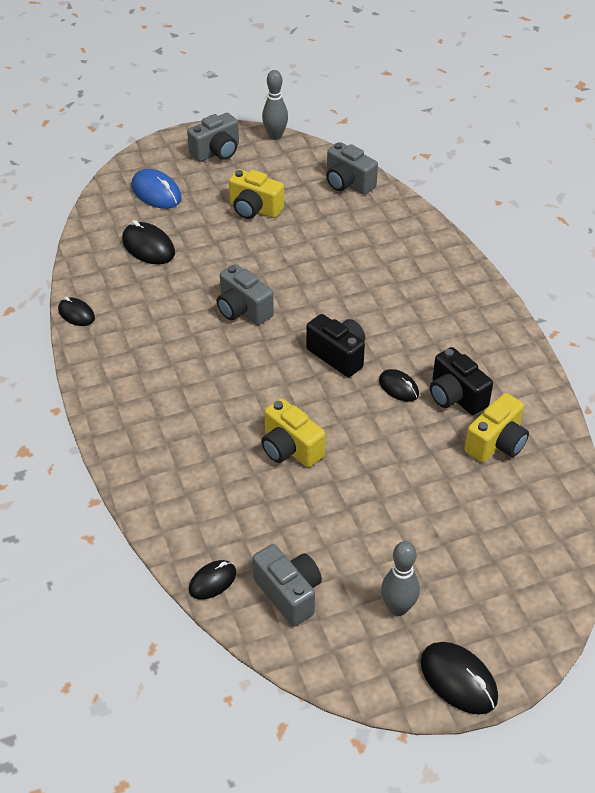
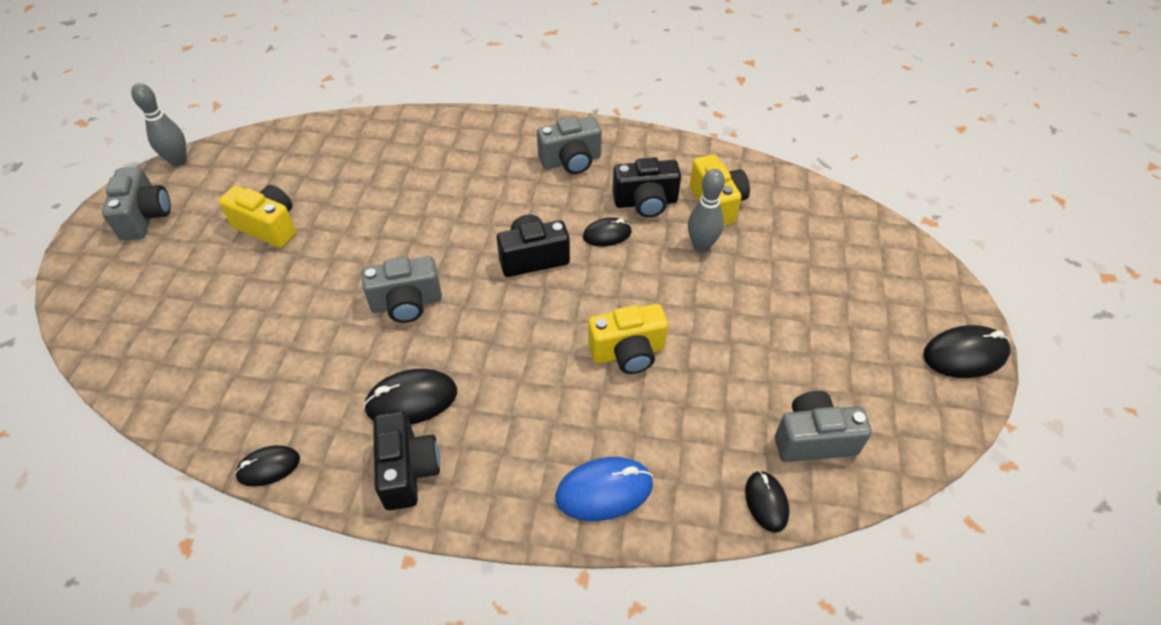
camera: 60 degrees left, 5 degrees up
black mouse [122,220,175,264] -> black mouse moved to [363,369,457,425]
blue mouse [132,169,181,209] -> blue mouse moved to [555,457,653,521]
yellow camera [229,169,284,219] -> yellow camera turned 120 degrees counterclockwise [219,185,296,248]
grey camera [326,142,378,194] -> grey camera moved to [537,116,602,174]
grey bowling pin [381,541,420,616] -> grey bowling pin moved to [688,169,725,252]
none -> black camera [373,411,440,510]

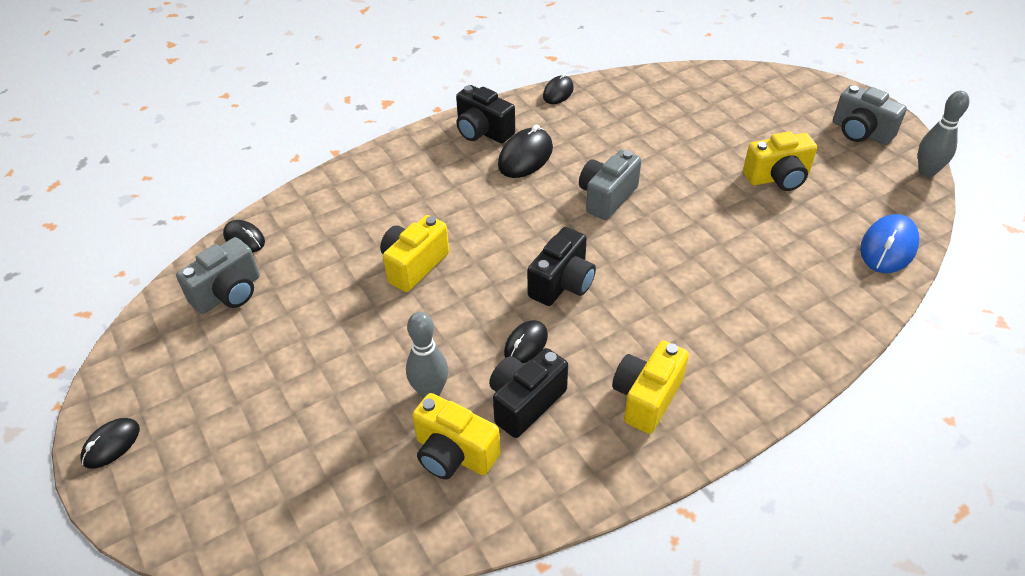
camera: 140 degrees right, 5 degrees down
grey camera [537,116,602,174] -> yellow camera [612,341,689,434]
blue mouse [555,457,653,521] -> blue mouse moved to [860,214,919,273]
black mouse [923,325,1011,378] -> black mouse [80,418,140,469], size x0.64

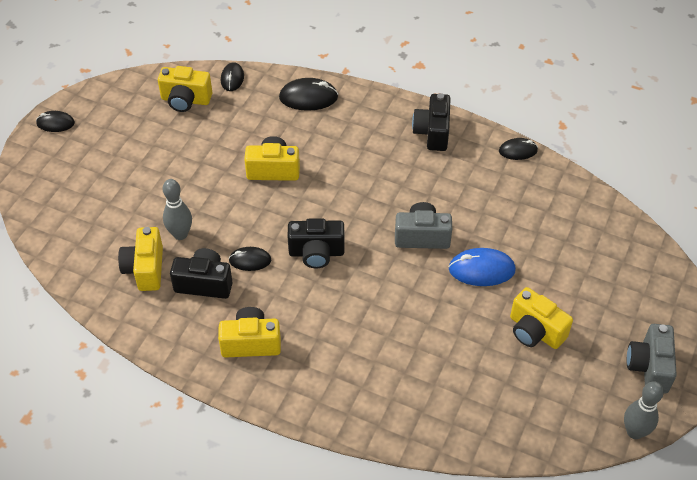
camera: 55 degrees right, 5 degrees up
grey camera [176,237,260,314] -> yellow camera [158,66,212,112]
black mouse [498,124,553,178] -> black mouse moved to [279,78,338,111]
blue mouse [860,214,919,273] -> blue mouse moved to [448,248,516,286]

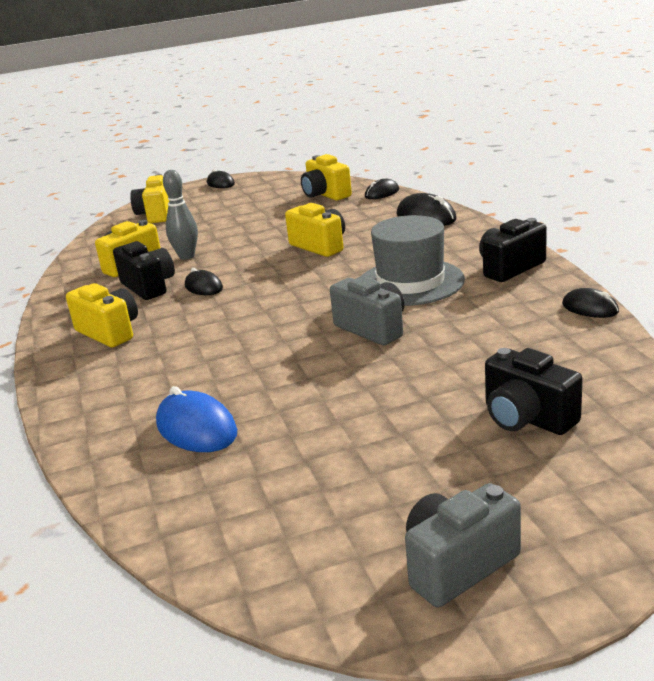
camera: 50 degrees right, 25 degrees down
black camera [288,218,345,269] -> black camera moved to [485,348,583,435]
blue mouse [448,248,516,286] -> blue mouse moved to [156,386,237,452]
yellow camera [510,287,573,349] -> yellow camera moved to [130,174,169,223]
grey bowling pin [624,381,664,439] -> none
none -> grey hat [362,215,465,306]

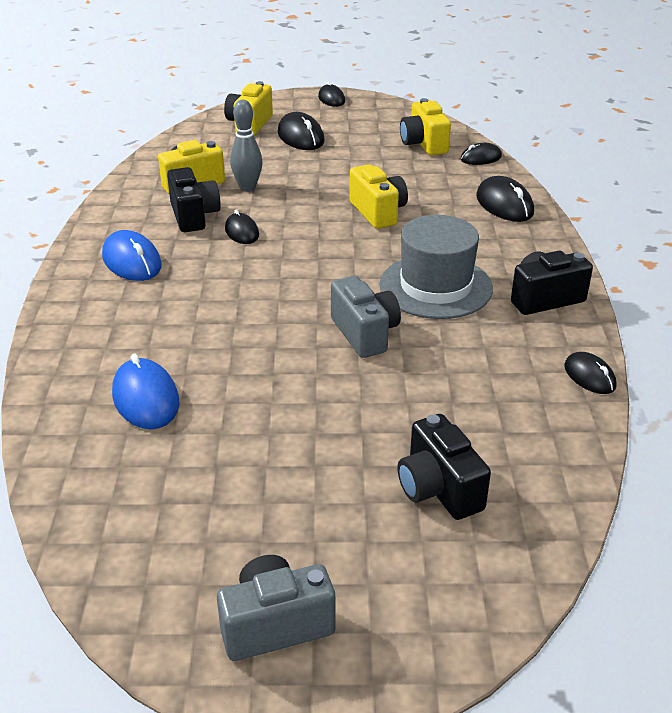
camera: 15 degrees right, 10 degrees up
yellow camera [66,283,138,348] -> blue mouse [102,230,162,281]
none -> black mouse [278,112,324,150]

